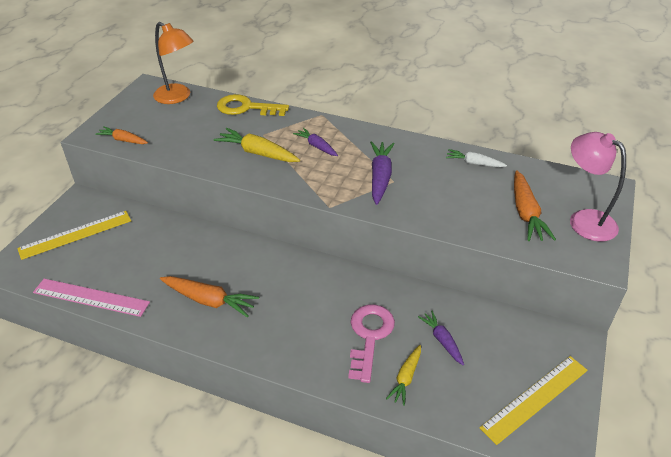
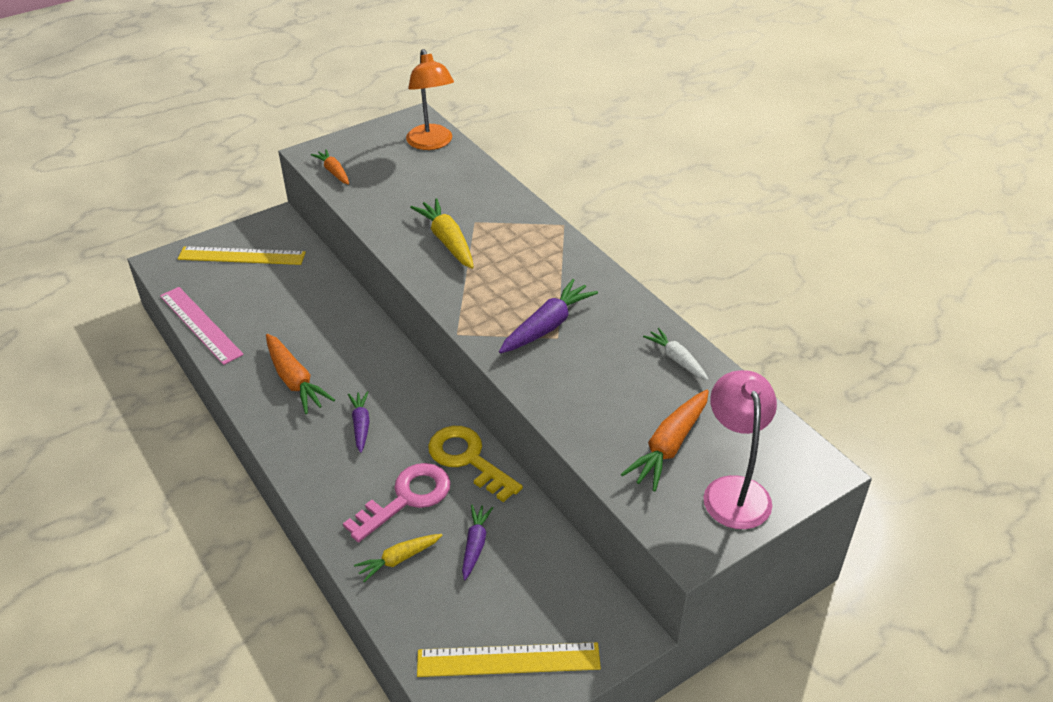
camera: 35 degrees right, 0 degrees up
yellow key [217,94,289,116] -> yellow key moved to [428,426,523,502]
purple carrot [293,128,338,156] -> purple carrot moved to [348,391,370,453]

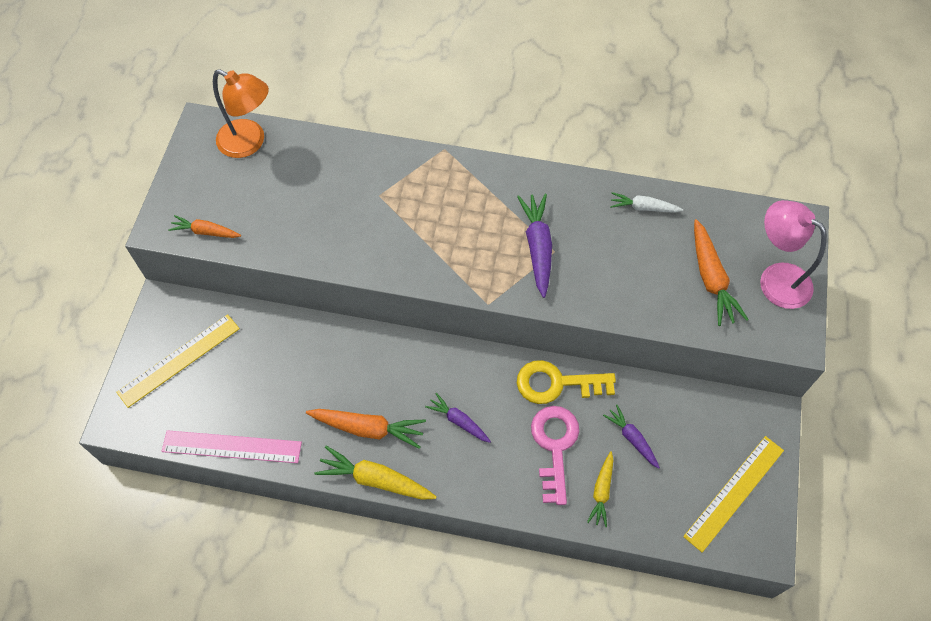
camera: 45 degrees left, 20 degrees up
yellow carrot [410,198,474,269] -> yellow carrot moved to [315,446,437,500]

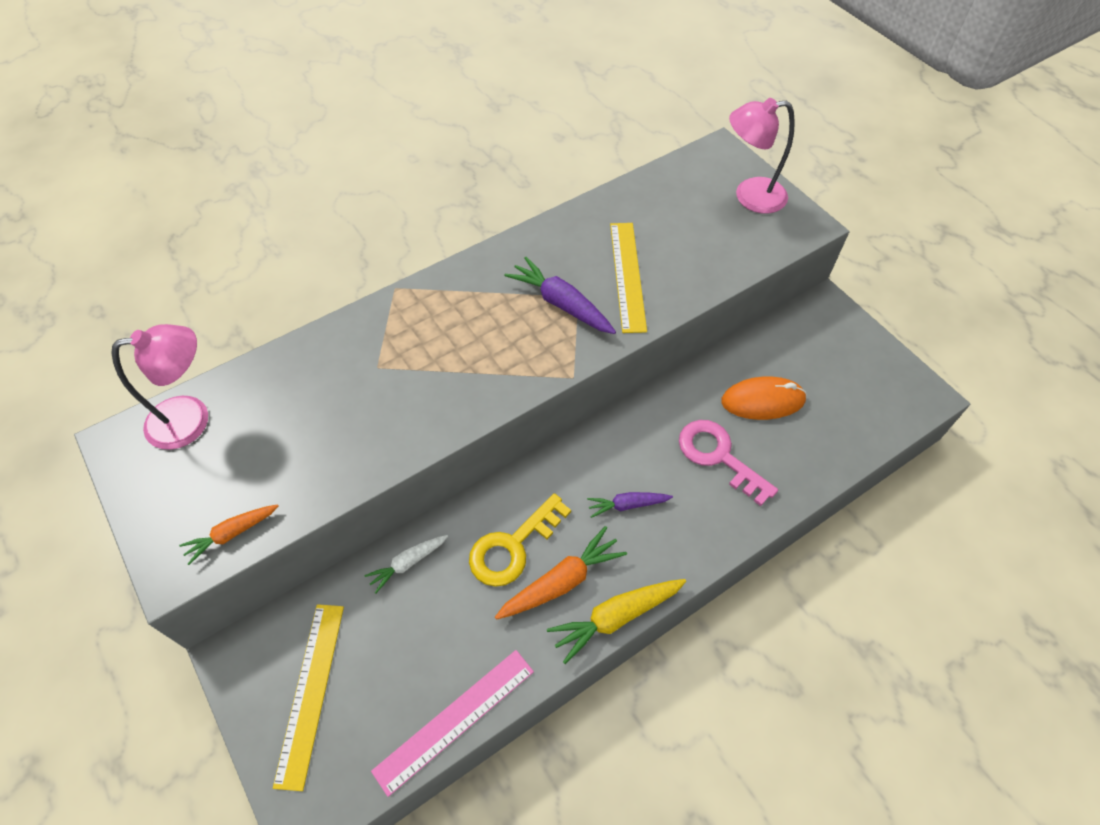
camera: 45 degrees left, 5 degrees down
orange lamp [213,69,269,158] -> pink lamp [111,324,208,450]
yellow key [517,360,616,404] -> yellow key moved to [469,493,571,587]
yellow carrot [587,451,613,527] -> none
purple carrot [603,405,660,469] -> orange mouse [721,376,807,420]
white carrot [610,192,683,213] -> white carrot moved to [364,535,448,593]
yellow ruler [683,436,784,553] -> yellow ruler moved to [610,223,647,333]
orange carrot [694,219,749,326] -> none

